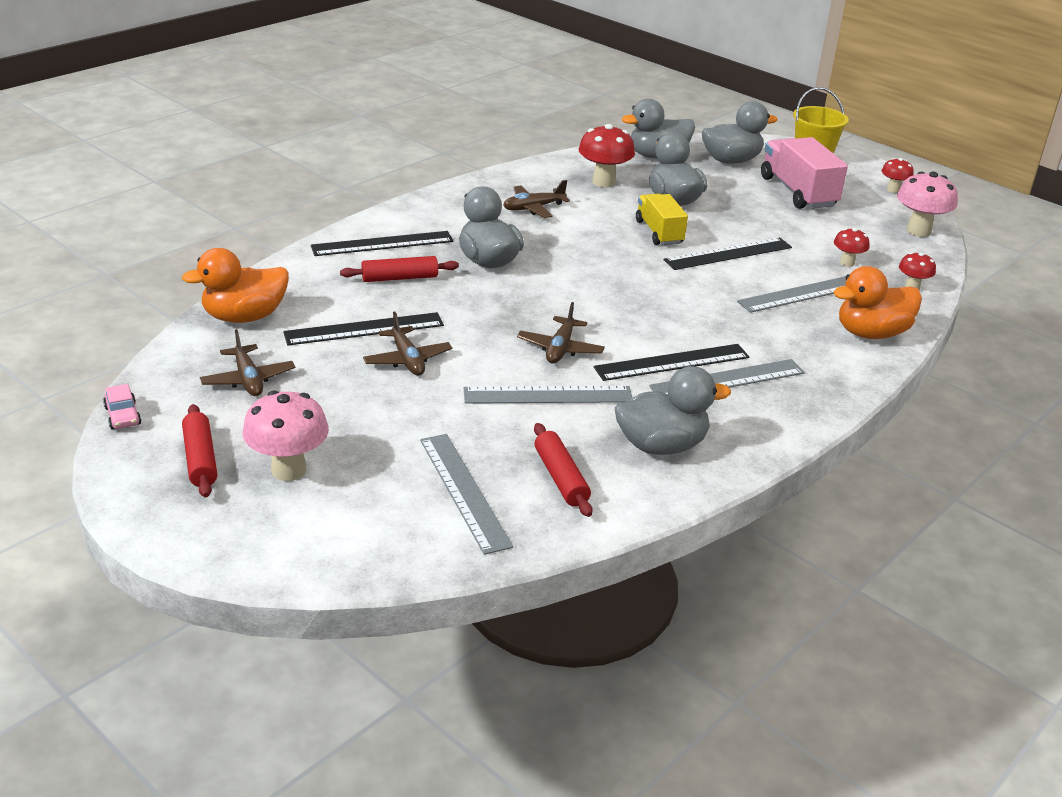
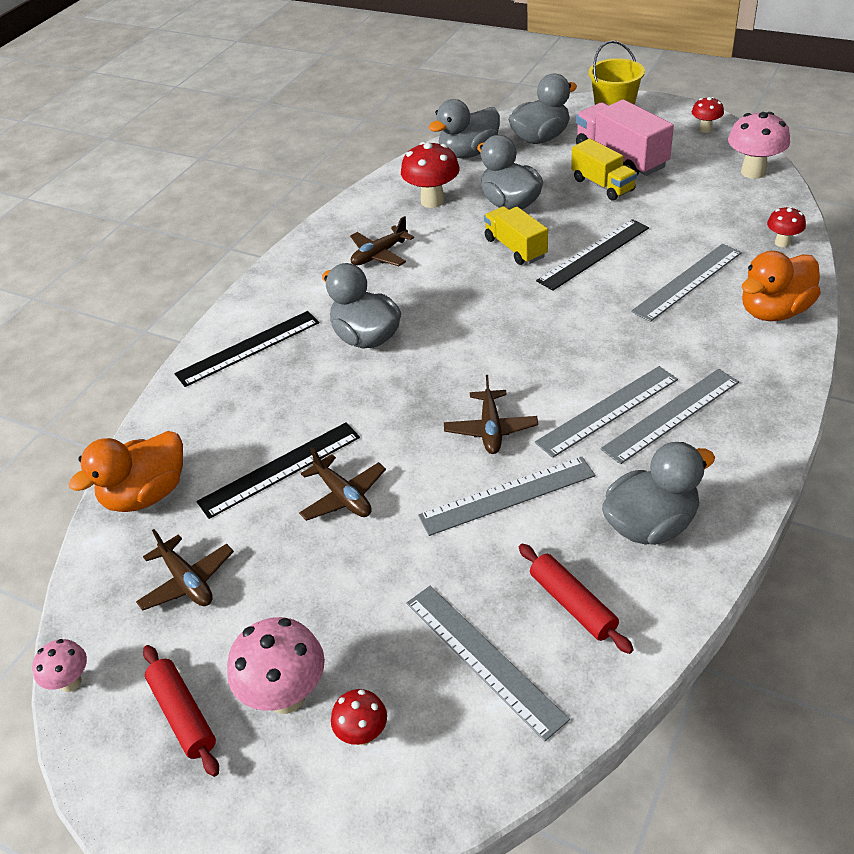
camera: 10 degrees left, 10 degrees up
pink car [103,384,141,429] -> pink mushroom [32,639,87,692]
red rolling pin [340,256,459,282] -> none
black ruler [594,344,749,381] -> grey ruler [535,366,678,458]
red mushroom [834,228,870,267] -> red mushroom moved to [331,689,387,745]
none -> yellow truck [571,139,637,201]

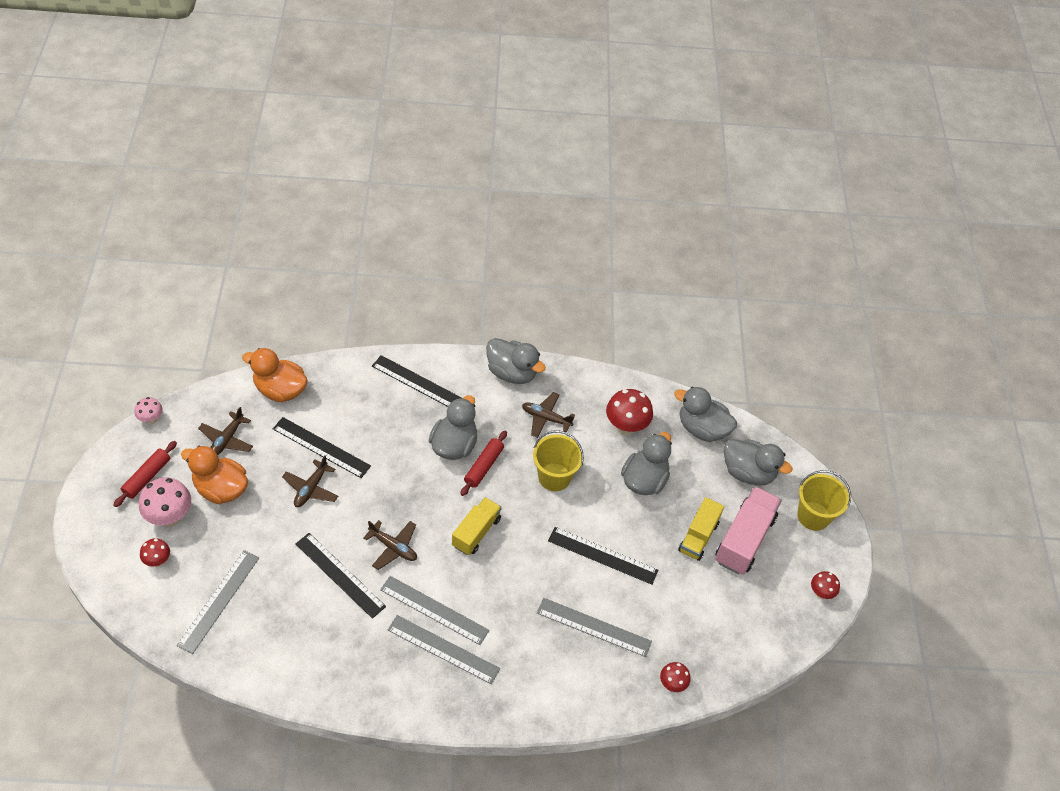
camera: 55 degrees right, 10 degrees up
grey ruler [418,457,595,536] -> black ruler [296,533,386,619]
brown plane [444,375,538,454] -> brown plane turned 120 degrees counterclockwise [363,520,417,570]
yellow truck [484,206,548,265] -> yellow truck moved to [452,497,502,555]
red rolling pin [519,544,634,654] -> red rolling pin moved to [460,431,507,496]
grey duck [602,442,715,545] -> grey duck moved to [486,338,546,384]
pink mushroom [728,112,790,179] -> none
orange duck [742,251,821,321] -> orange duck moved to [181,446,248,504]
none -> yellow bucket [533,430,584,491]

